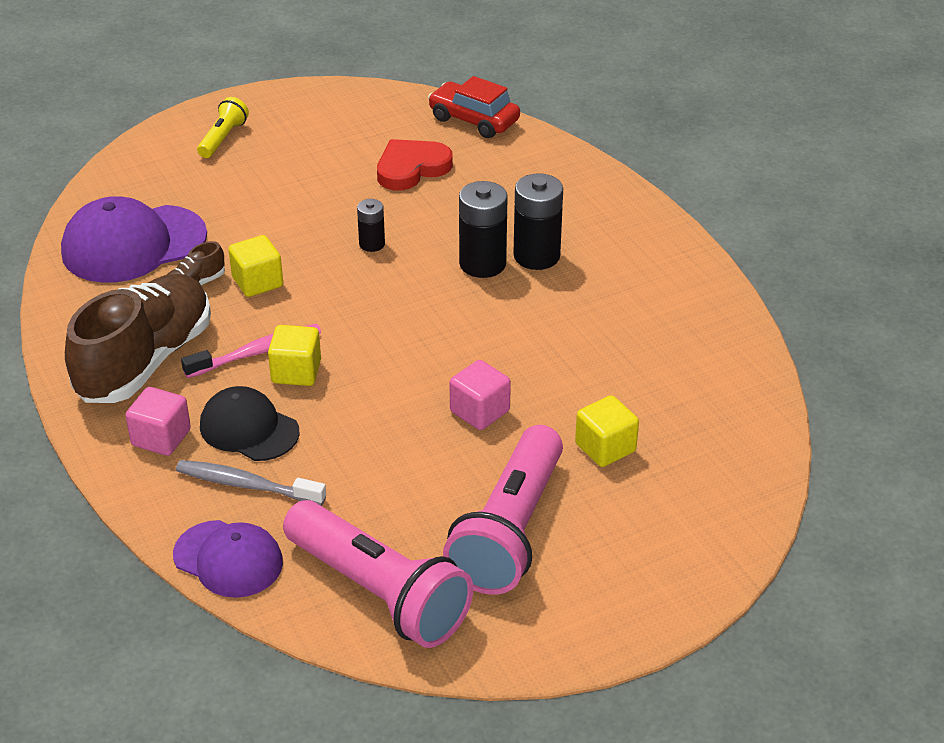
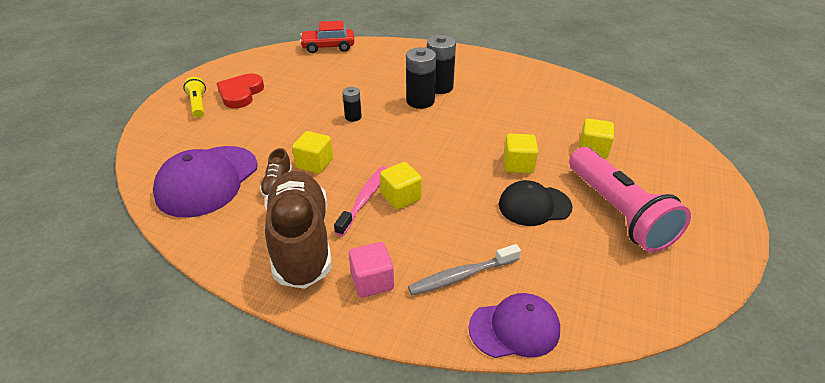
camera: 40 degrees left, 0 degrees up
black cap [200,386,299,461] -> black cap moved to [499,180,572,226]
pink flashlight [283,500,473,648] -> none
red heart [377,139,453,190] -> red heart moved to [216,74,264,108]
pink cube [450,360,511,430] -> yellow cube [503,134,538,173]

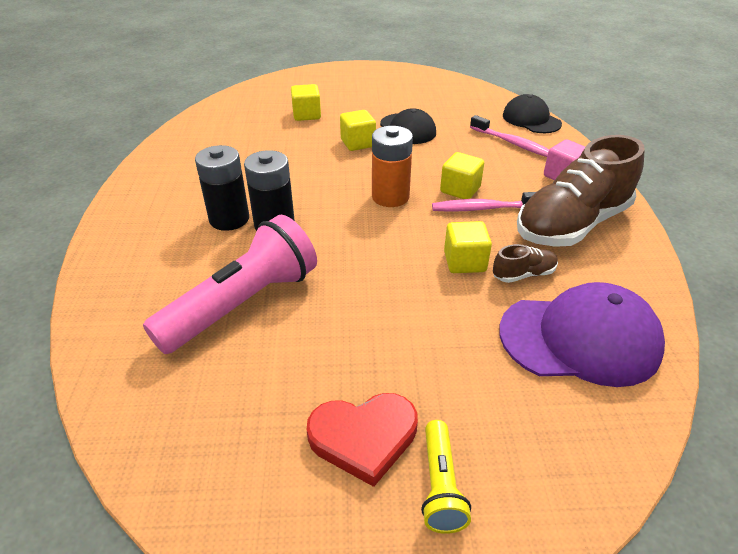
camera: 115 degrees left, 0 degrees up
yellow flashlight [183,77,206,118] -> yellow flashlight turned 45 degrees counterclockwise [421,420,471,534]
red car [300,21,354,53] -> none
black battery [342,87,362,122] -> none
grey toothbrush [408,244,521,295] -> pink toothbrush [470,115,549,157]
purple cap [469,293,560,358] -> black cap [503,94,562,133]
pink flashlight [569,147,691,252] -> pink flashlight moved to [143,214,317,354]
none -> orange battery [372,126,413,207]

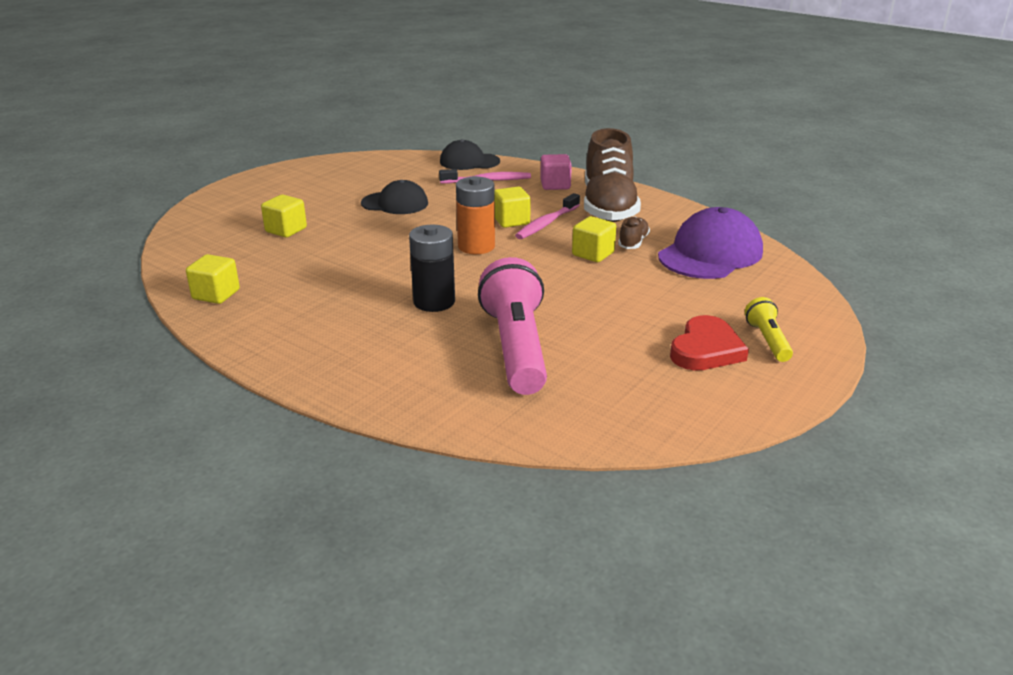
camera: 50 degrees left, 10 degrees down
black battery [195,145,249,231] -> none
yellow cube [340,110,376,151] -> yellow cube moved to [186,254,240,304]
yellow flashlight [421,420,471,534] -> yellow flashlight turned 135 degrees counterclockwise [745,297,793,362]

